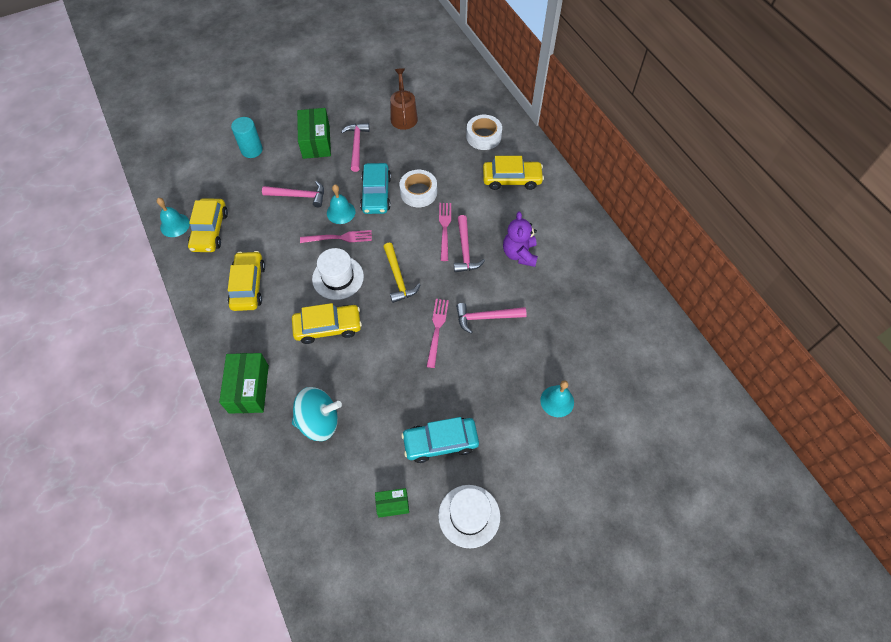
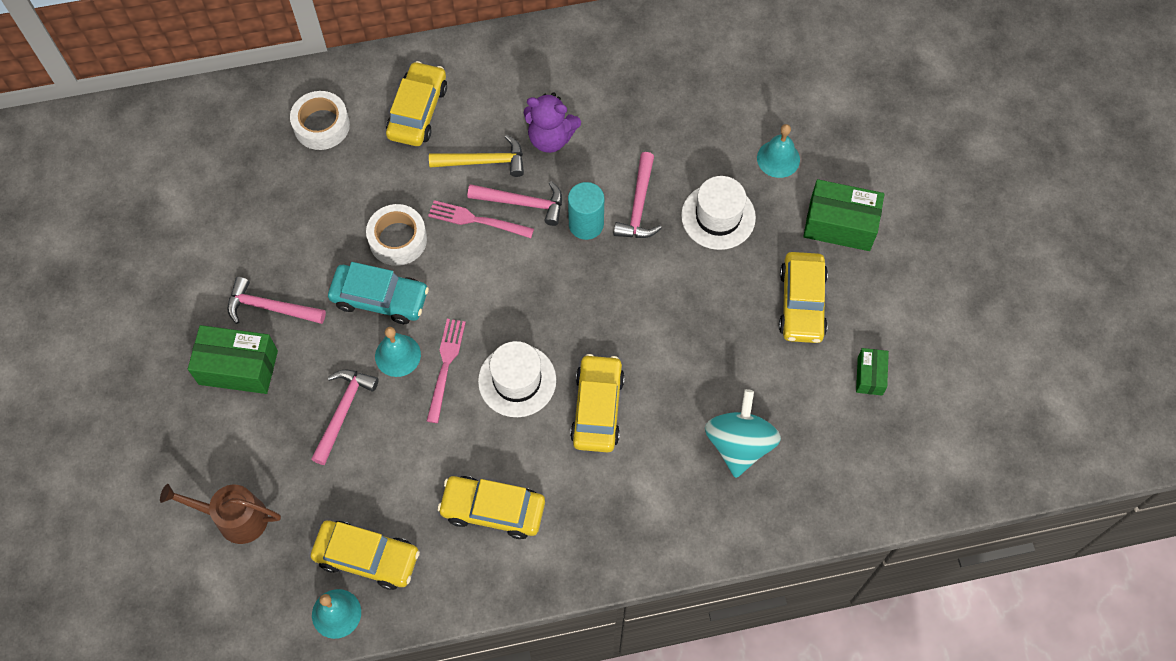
camera: 75 degrees left, 5 degrees up
green box [219,353,269,414] -> green box moved to [803,179,885,251]
turquoise cylinder [231,117,263,158] -> turquoise cylinder moved to [568,182,604,240]
yellow hammer [383,243,420,303] -> yellow hammer moved to [429,135,524,177]
brown watering can [390,68,418,130] -> brown watering can moved to [160,484,281,544]
turquoise car [401,417,479,463] -> yellow car [779,252,828,343]
pink fork [427,299,449,368] -> none
white hat [438,485,500,548] -> white hat moved to [681,176,756,250]

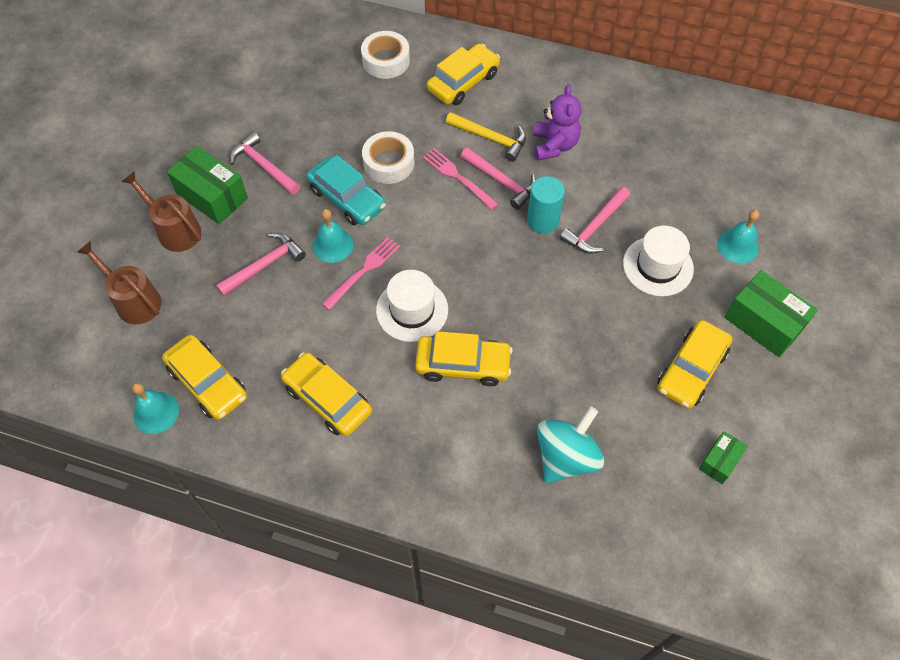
camera: 30 degrees right, 5 degrees down
purple teddy bear [524,93,581,153] -> purple teddy bear turned 135 degrees counterclockwise [533,84,582,161]
yellow car [570,354,625,452] -> yellow car turned 60 degrees clockwise [415,331,513,386]
none -> brown watering can [122,172,201,252]

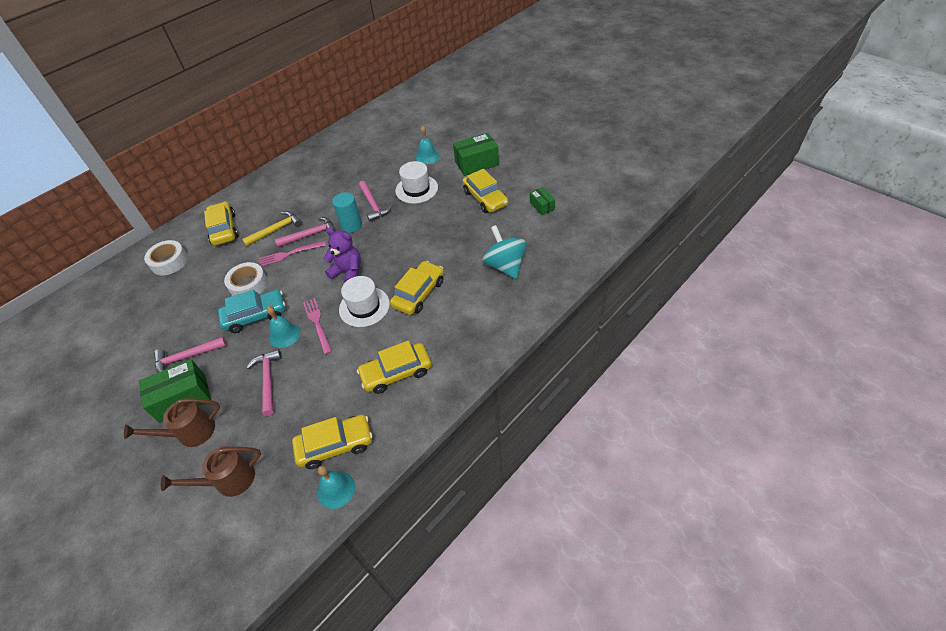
camera: 60 degrees left, 10 degrees down
purple teddy bear [533,84,582,161] -> purple teddy bear moved to [323,228,361,282]

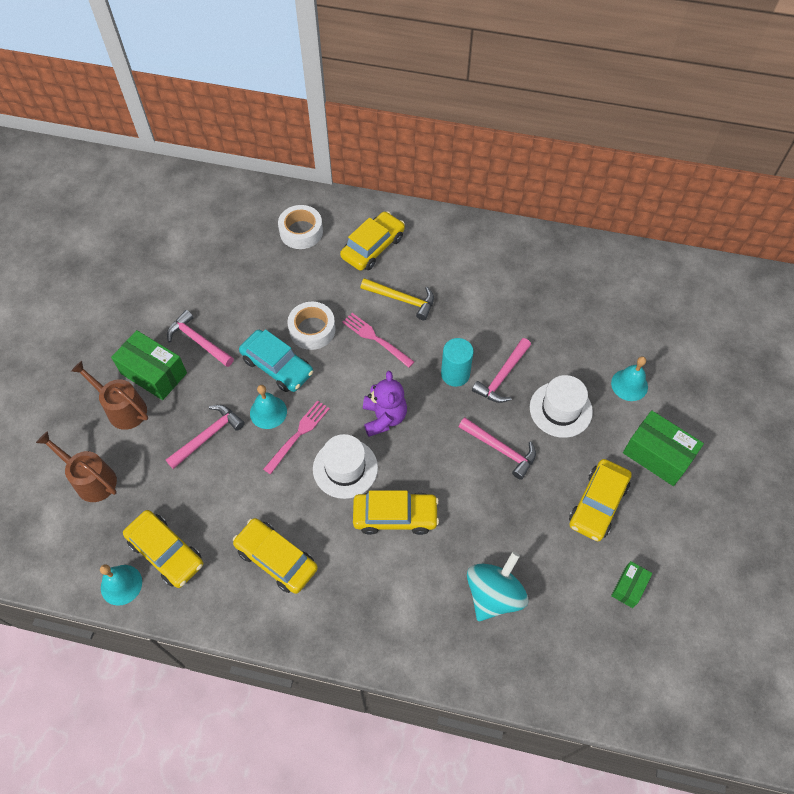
camera: 55 degrees right, 10 degrees up
pink hammer [275,217,336,247] -> pink hammer moved to [459,417,536,480]

